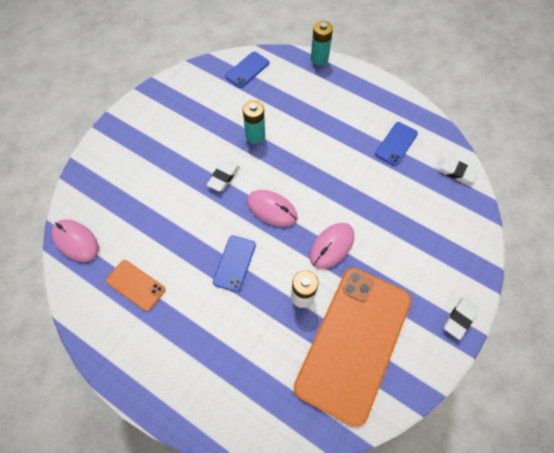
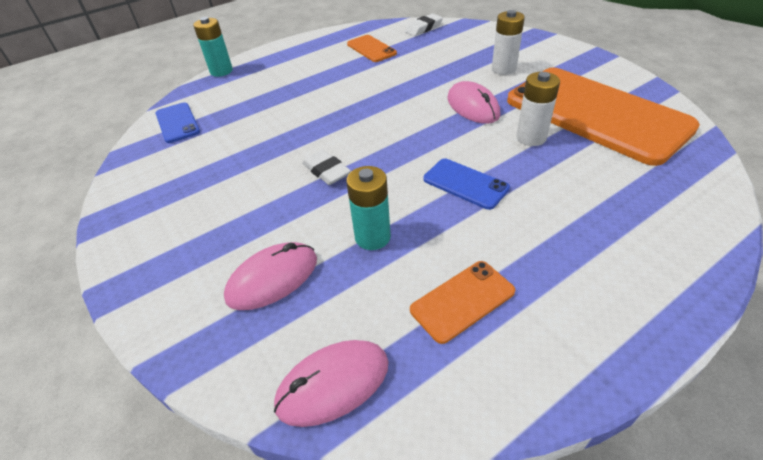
camera: 65 degrees left, 20 degrees down
turquoise battery [243,100,265,144] -> turquoise battery moved to [346,166,391,250]
pink mouse [247,190,298,227] -> pink mouse moved to [224,242,317,310]
blue phone [375,122,418,166] -> orange phone [347,35,397,62]
white eraser [444,297,478,340] -> none
none -> white battery [492,10,525,75]

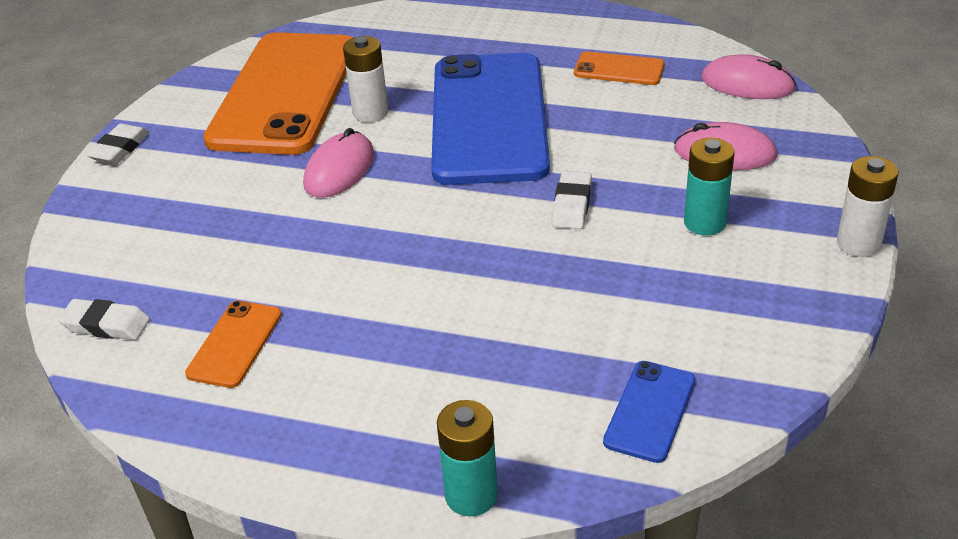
camera: 130 degrees left, 5 degrees down
turquoise battery [346,166,391,250] -> turquoise battery moved to [684,138,735,236]
blue phone [423,158,510,210] -> blue phone [431,53,550,185], size x2.39
white battery [492,10,525,75] -> white battery moved to [837,156,898,257]
none -> white eraser [87,124,150,164]

